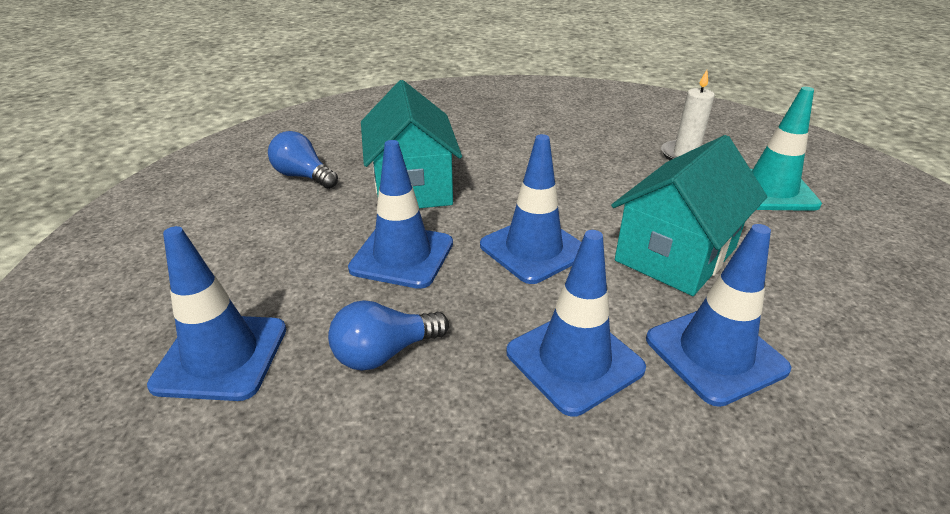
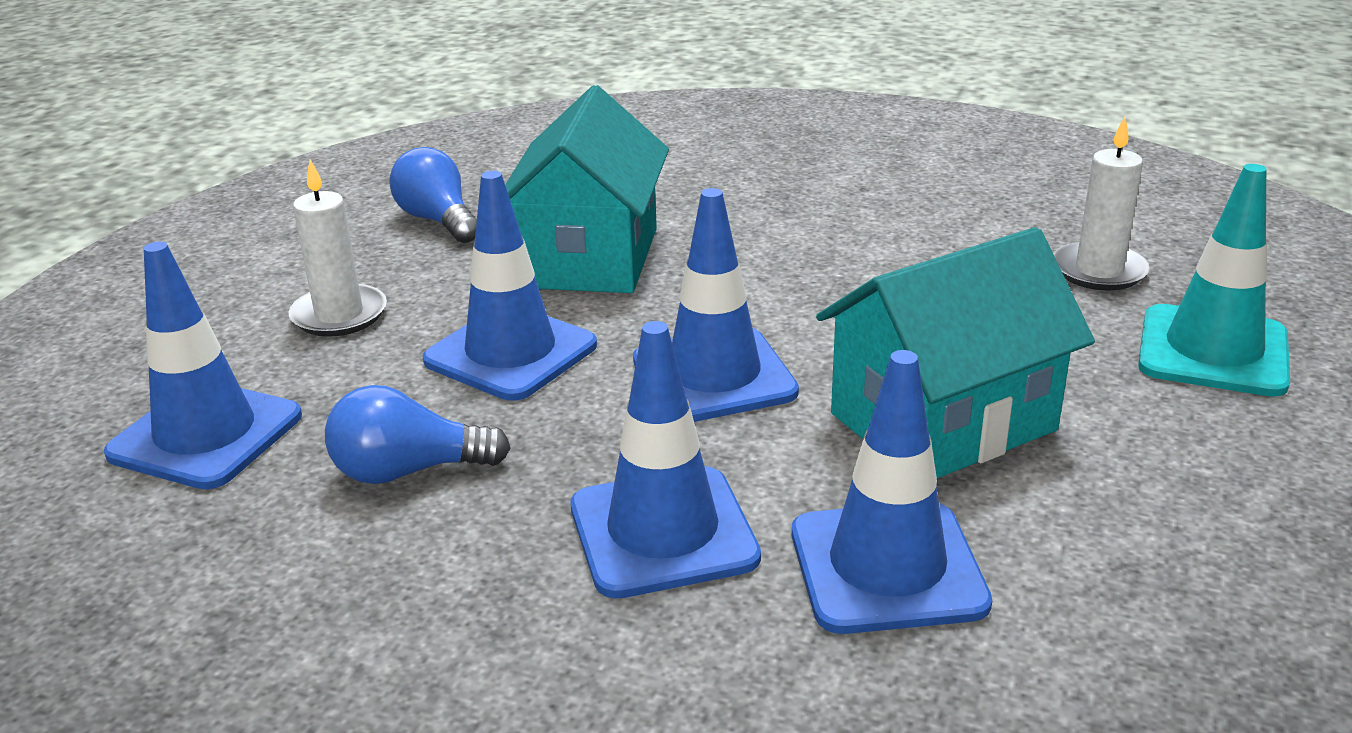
camera: 20 degrees right, 5 degrees down
none -> white candle [289,159,387,337]

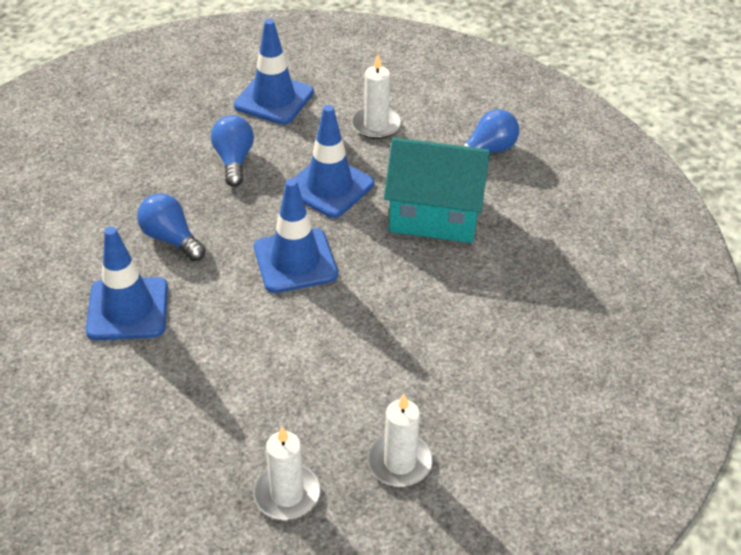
camera: 90 degrees right, 15 degrees up
blue traffic cone [571,321,761,599] -> blue light bulb [137,193,205,261]
turquoise house [816,227,1095,478] -> none
turquoise traffic cone [1138,164,1290,397] -> white candle [253,427,321,520]

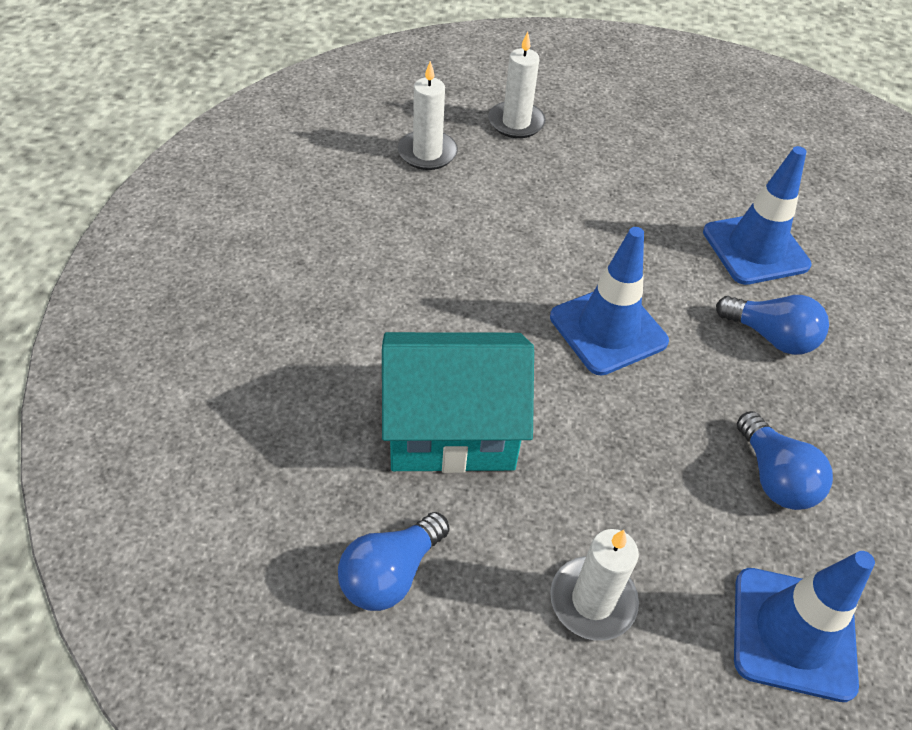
camera: 165 degrees right, 5 degrees up
blue traffic cone [293,105,374,218] -> none

